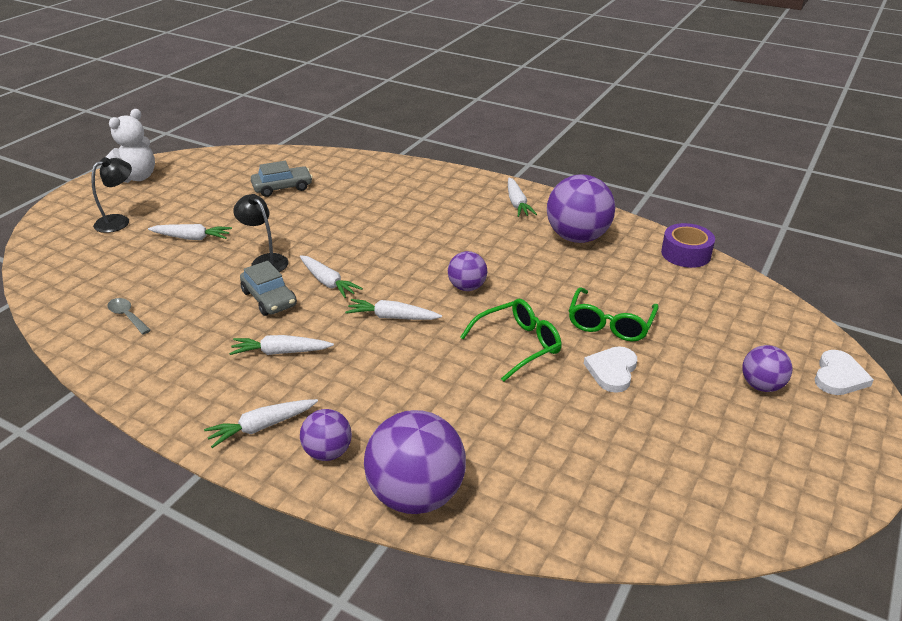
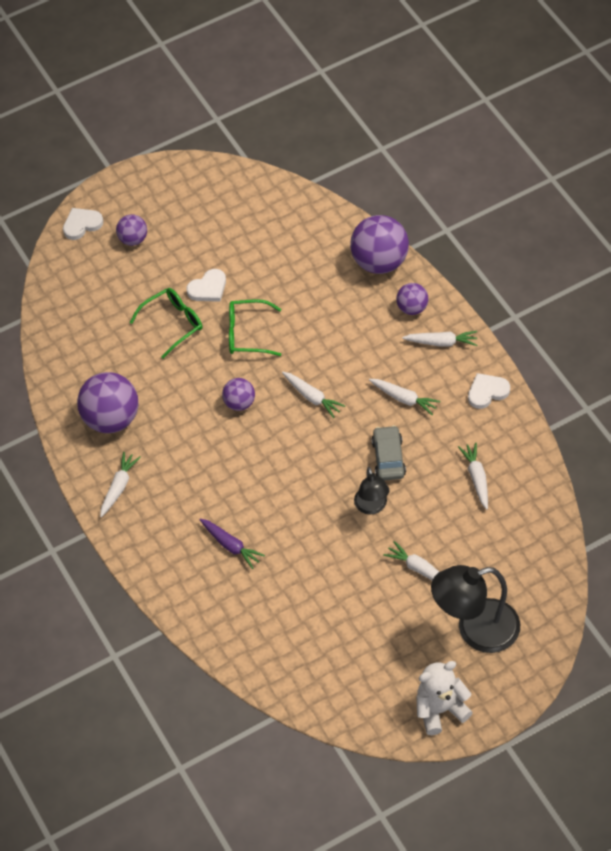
camera: 145 degrees left, 20 degrees up
black lamp [91,157,132,233] -> black lamp [431,565,520,653], size x1.79
grey spoon [107,298,151,334] -> none
grey car [251,161,313,197] -> none
white carrot [300,255,363,298] -> white carrot moved to [458,442,488,510]
purple tape [661,223,715,268] -> none
none -> purple carrot [199,519,265,569]
none -> white heart [468,373,510,409]

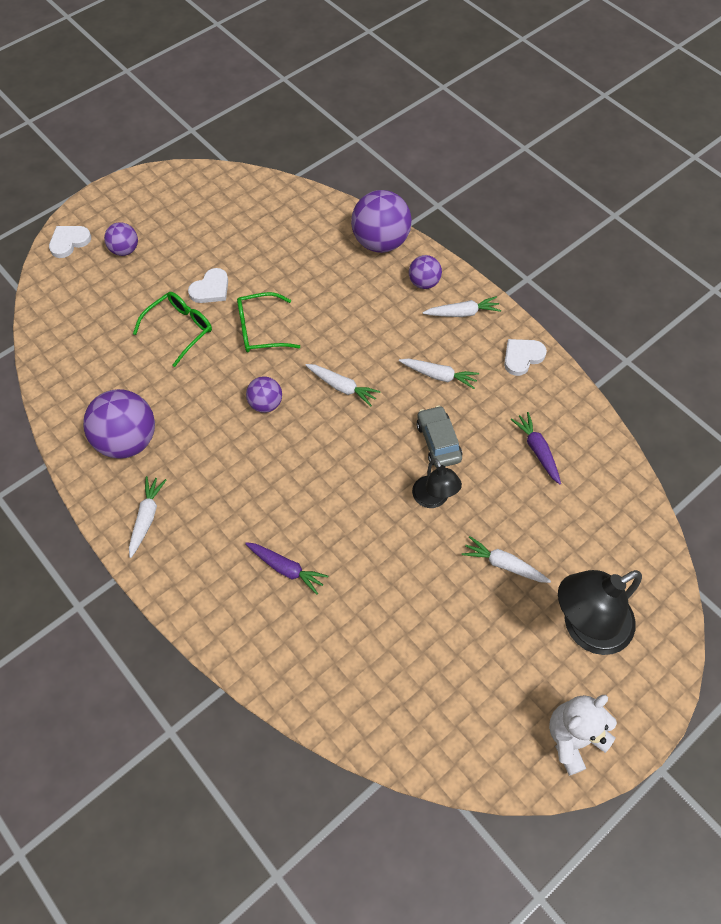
camera: 15 degrees left, 5 degrees up
white carrot [458,442,488,510] -> purple carrot [510,412,561,485]

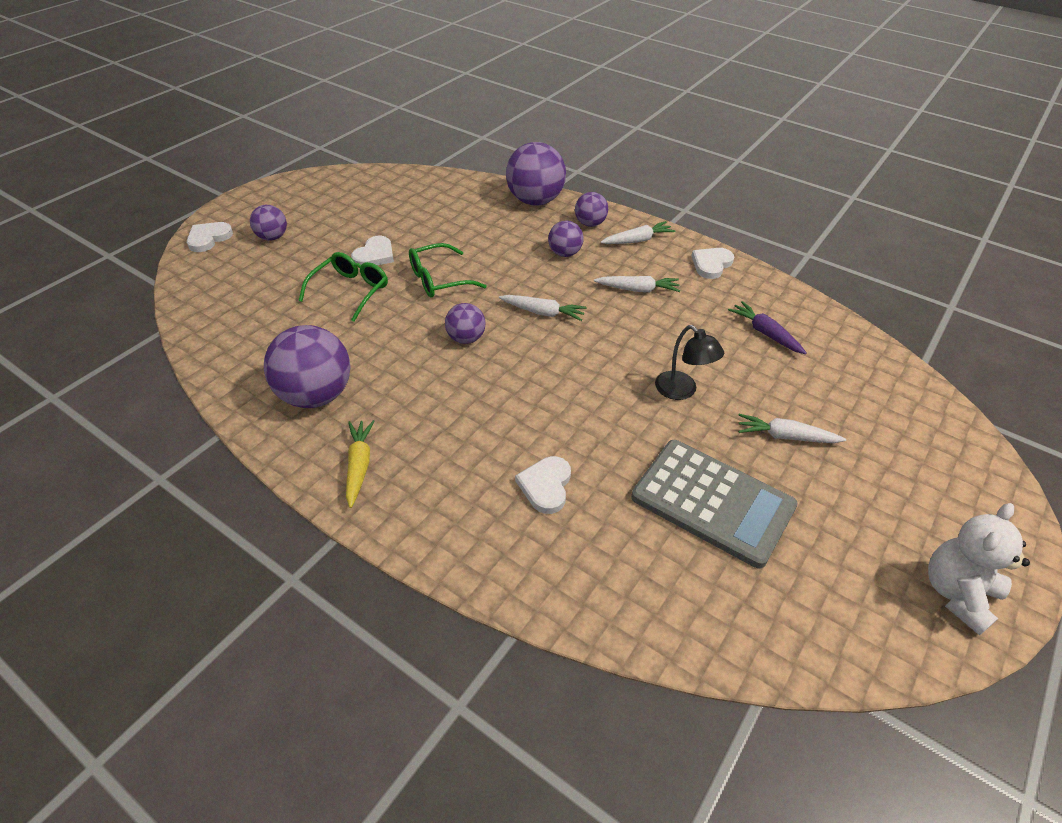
camera: 15 degrees left, 15 degrees down
white carrot [129,476,166,558] -> yellow carrot [346,420,375,508]
purple carrot [245,542,328,595] -> white heart [515,456,571,514]
grey car [416,406,462,468] -> none
black lamp [558,570,642,655] -> none
none -> purple ball [548,221,583,257]
none -> grey calculator [631,440,798,568]

